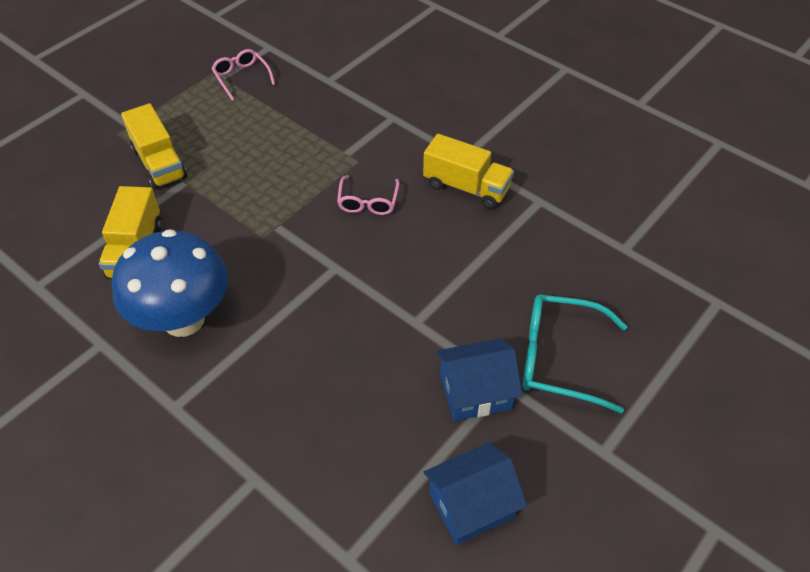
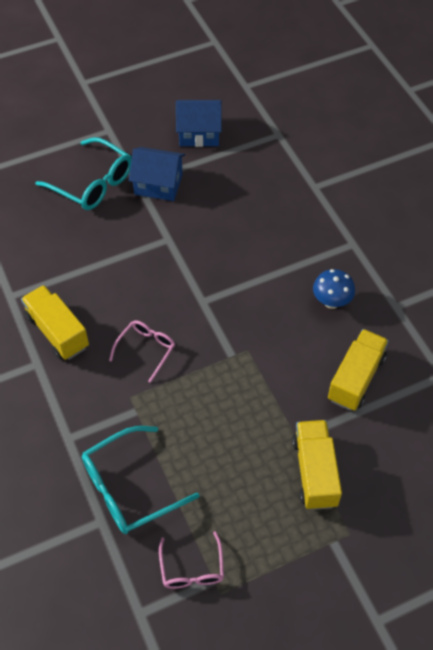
camera: 155 degrees left, 5 degrees up
blue mushroom [112,229,228,337] -> blue mushroom [313,269,355,309], size x0.49
none -> turquoise glasses [82,426,200,534]

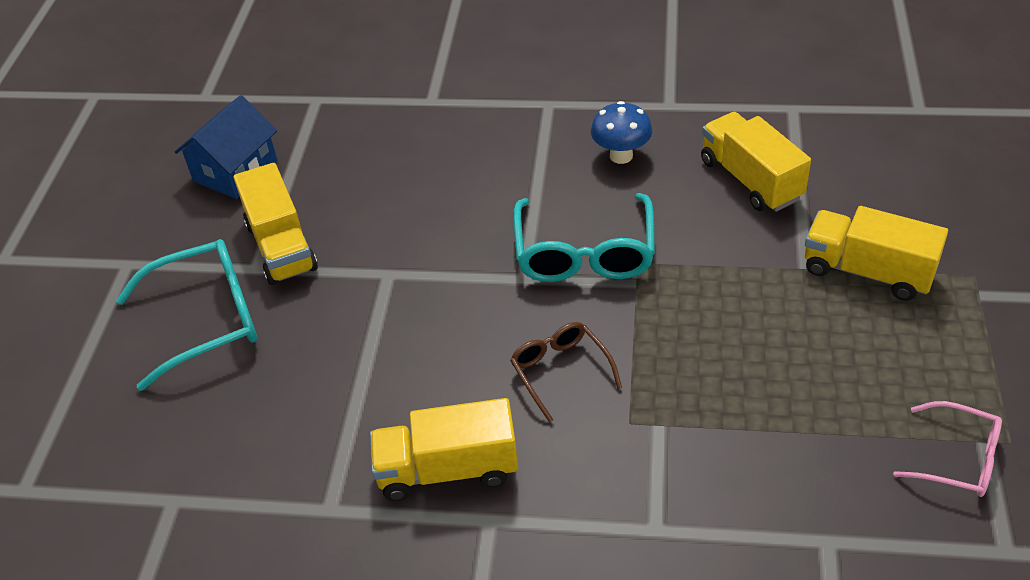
camera: 55 degrees left, 10 degrees down
turquoise glasses [82,426,200,534] -> turquoise glasses moved to [513,193,655,282]
pink glasses [109,320,175,383] -> brown glasses [510,322,622,423]
blue house [129,147,185,201] -> yellow truck [234,163,318,285]

